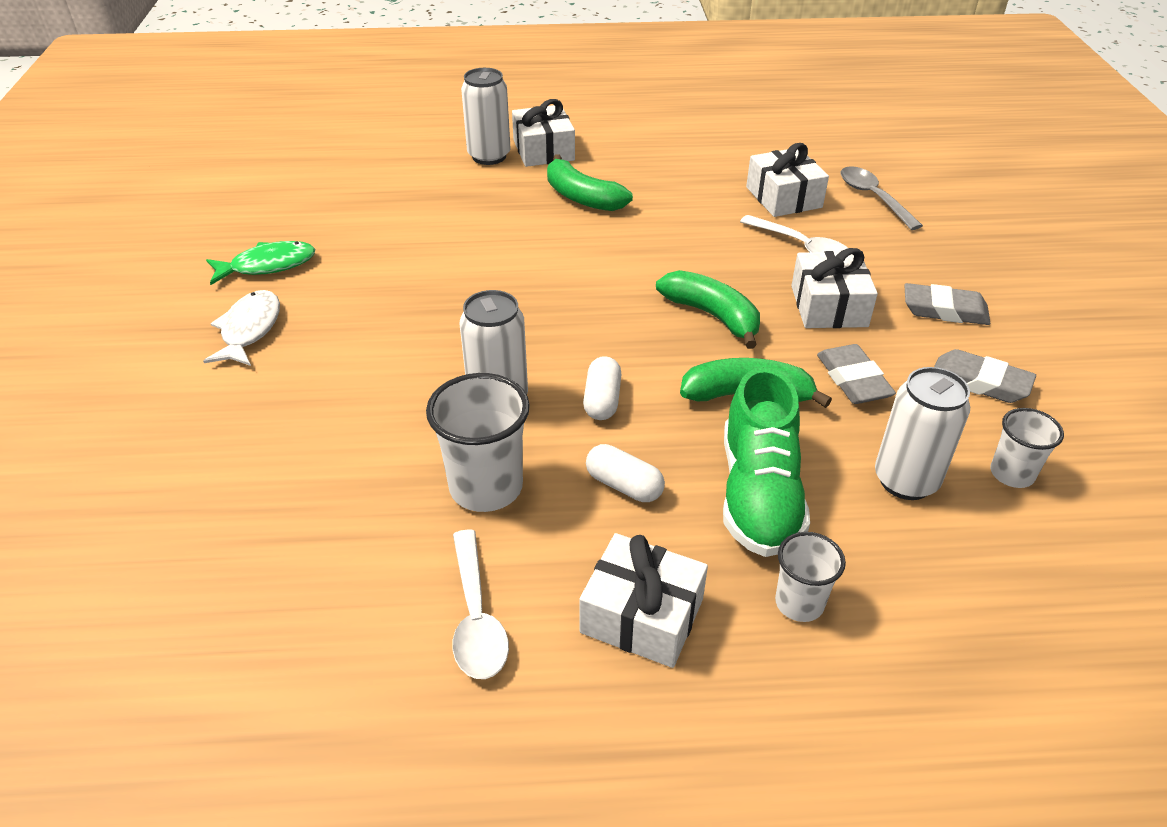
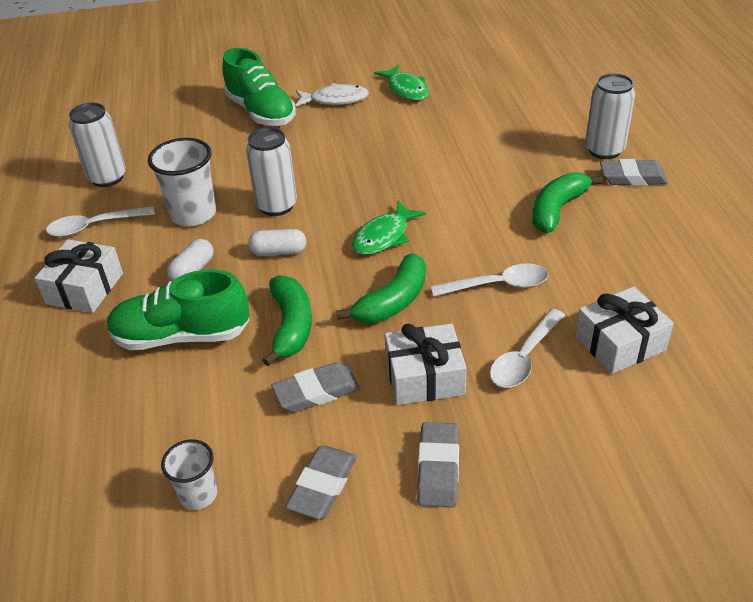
camera: 85 degrees right, 0 degrees up
white gift [512,99,575,167] -> grey eraser [600,159,668,186]
white cup [775,532,846,622] -> none
grey spoon [841,166,923,230] -> none
white can [875,367,970,500] -> white can moved to [69,103,126,187]
none -> green shoe [222,48,296,126]
none -> green fish [352,201,426,255]
none -> white spoon [431,263,548,297]

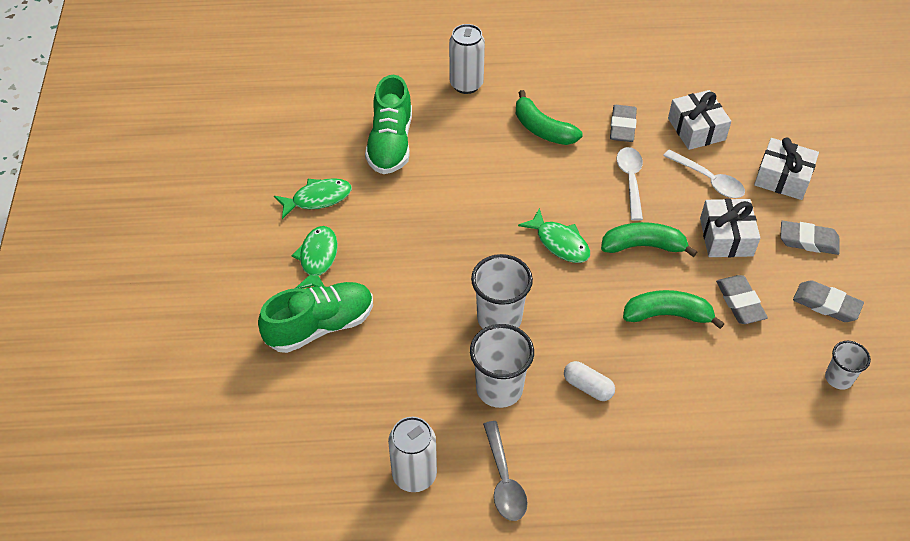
camera: 85 degrees left, 10 degrees up
white gift [35,239,123,313] -> white gift moved to [754,138,819,200]
white spoon [46,206,155,237] -> grey spoon [483,421,528,521]
green shoe [106,269,249,350] -> green shoe moved to [365,75,412,174]
white can [246,128,297,216] -> white cup [471,254,533,329]
white capsule [248,229,306,256] -> none
white fish [295,83,369,107] -> green fish [292,226,338,288]
green banana [336,254,426,324] -> green banana turned 45 degrees counterclockwise [601,222,697,257]
grey eraser [600,159,668,186] -> grey eraser moved to [610,105,637,142]

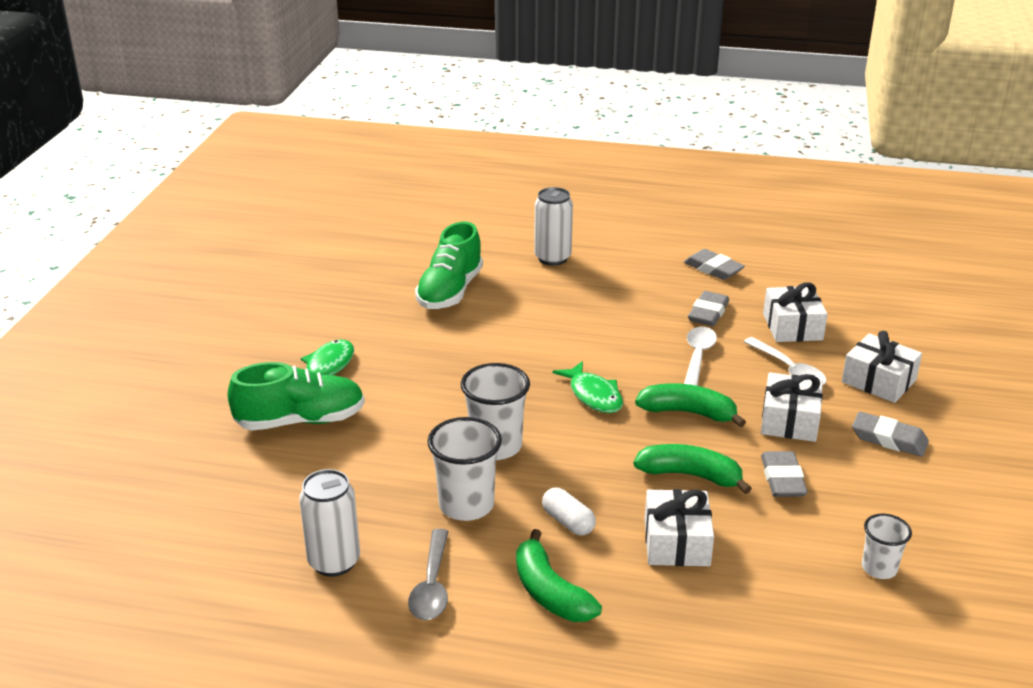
camera: 15 degrees right, 20 degrees down
green fish [274,178,352,219] -> none
green banana [516,90,583,145] -> green banana moved to [516,529,602,622]
grey eraser [793,280,864,322] -> grey eraser moved to [684,249,745,280]
none -> white gift [645,489,714,566]

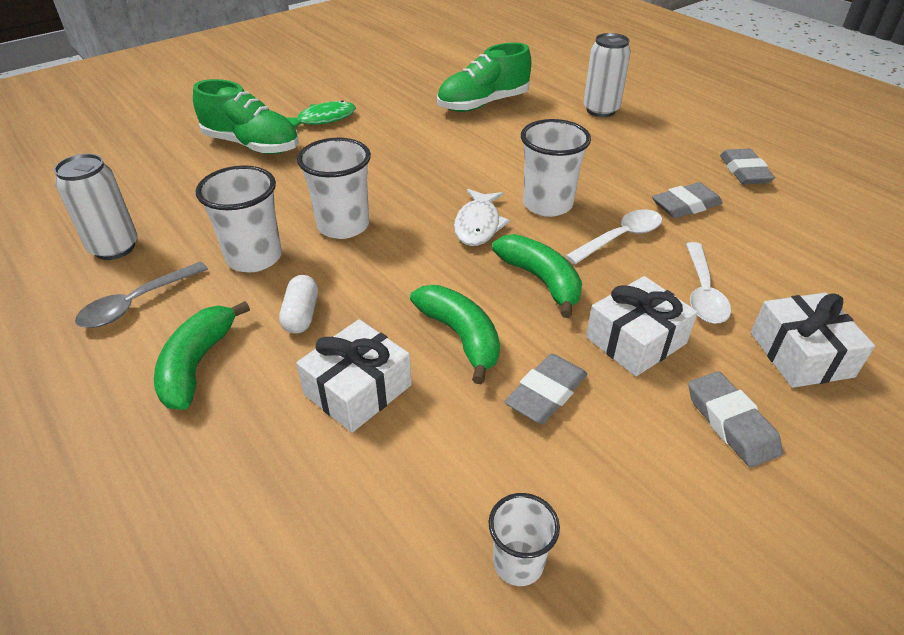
camera: 40 degrees right, 10 degrees up
green fish [552,361,623,413] -> white fish [454,189,510,246]
white gift [763,283,828,342] -> none
none -> white cup [521,119,591,217]

